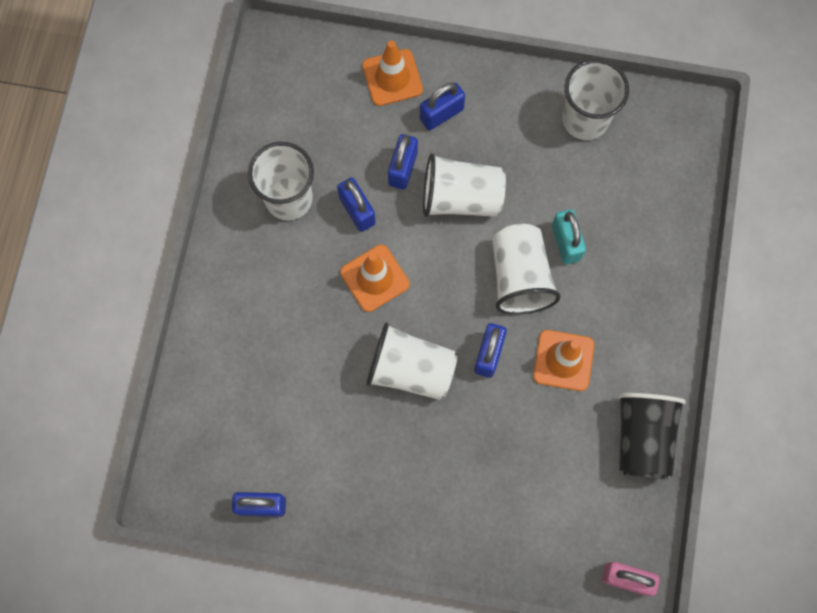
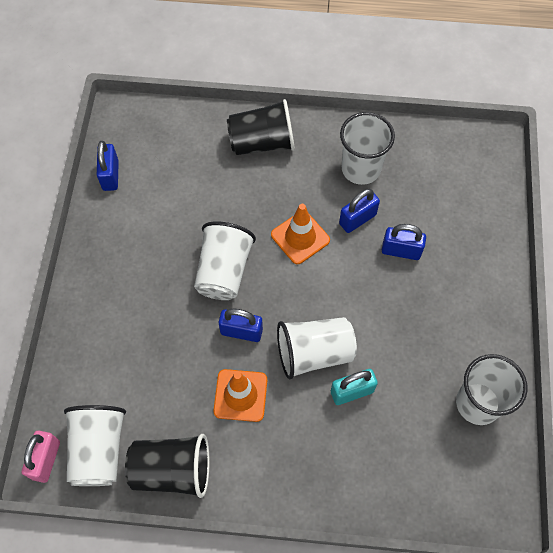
camera: 85 degrees right, 10 degrees down
orange traffic cone [362,40,423,106] -> none
blue padlock [420,83,465,130] -> none
white cup [423,153,506,217] -> white cup moved to [64,405,126,486]
none -> black cup [227,99,295,155]

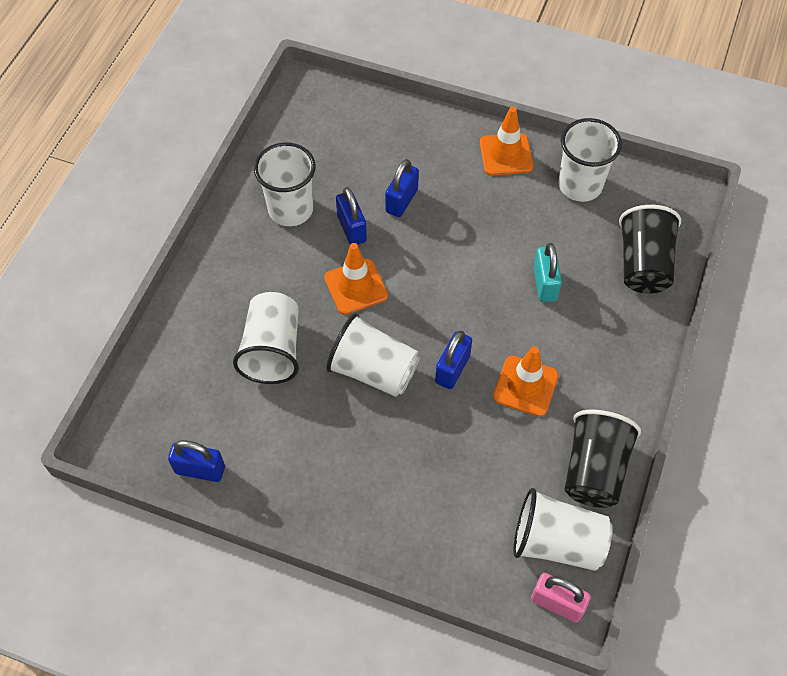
camera: 75 degrees left, 5 degrees down
black cup [227,99,295,155] -> black cup moved to [619,205,681,294]
white cup [277,317,357,380] -> white cup moved to [233,292,299,384]
none -> orange traffic cone [480,106,533,176]

